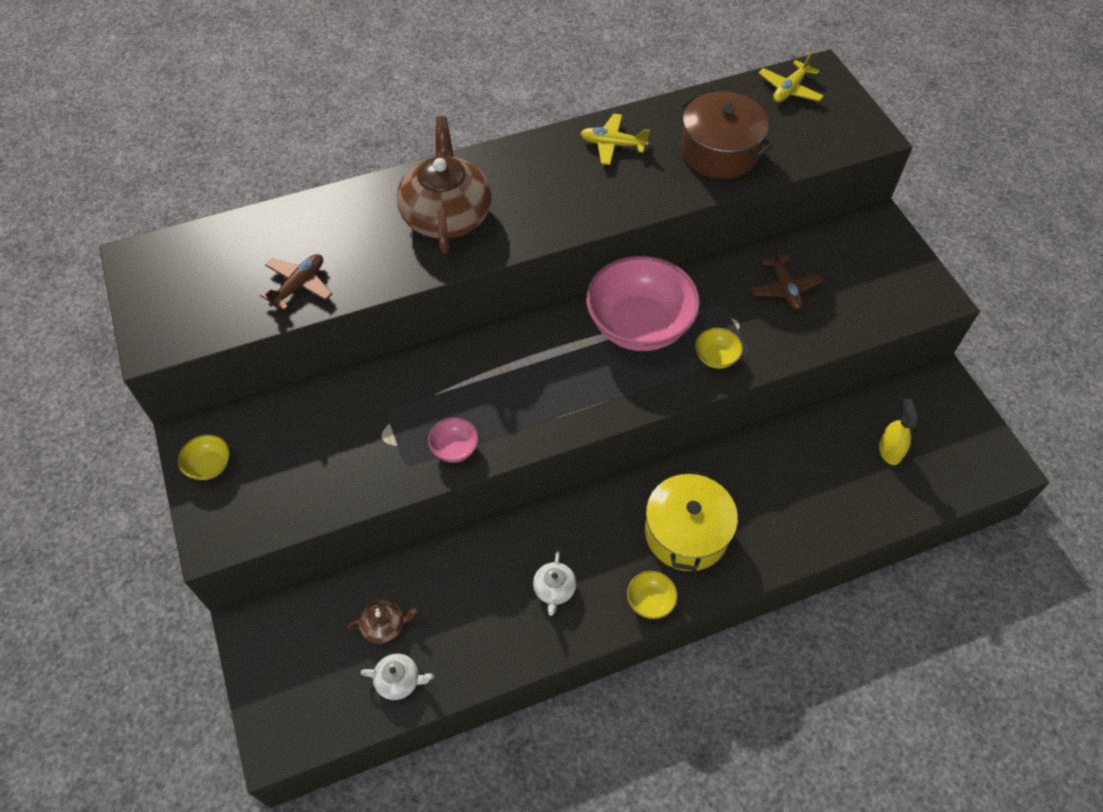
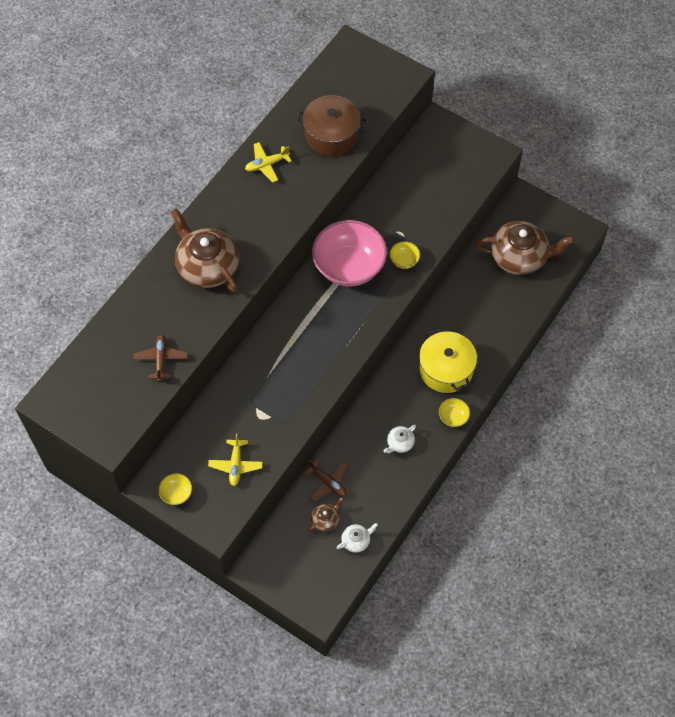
camera: 35 degrees left, 5 degrees up
pink bowl [428,418,478,463] -> none
white teapot [533,551,576,616] -> white teapot turned 75 degrees clockwise [383,425,416,453]
brown plane [751,246,823,310] -> brown plane moved to [304,458,348,502]
yellow plane [759,52,824,102] -> yellow plane moved to [208,433,263,486]
yellow spray bottle [879,399,918,465] -> brown teapot [475,221,574,275]

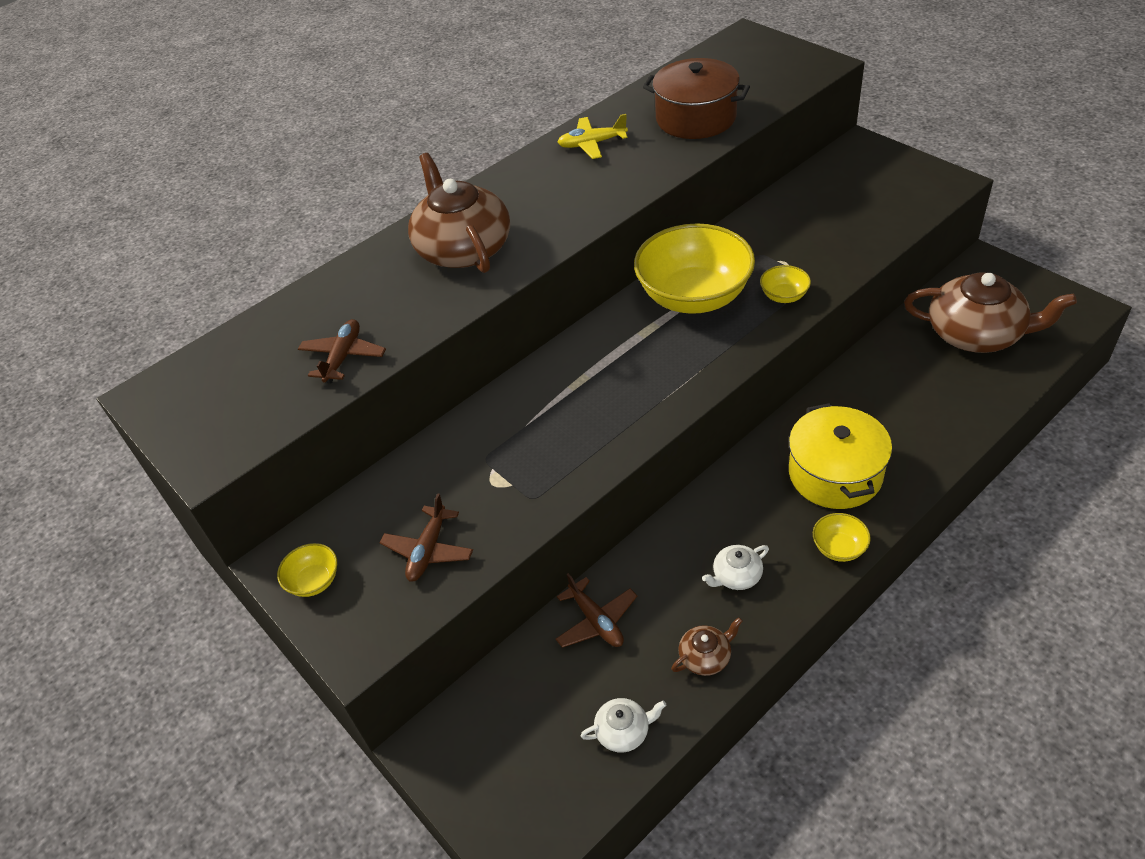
camera: 20 degrees right, 15 degrees down
yellow plane [208,433,263,486] -> brown plane [380,494,473,582]
brown teapot [309,497,343,532] -> brown teapot moved to [671,617,743,676]
pink bowl [312,220,387,286] -> yellow bowl [634,223,755,314]

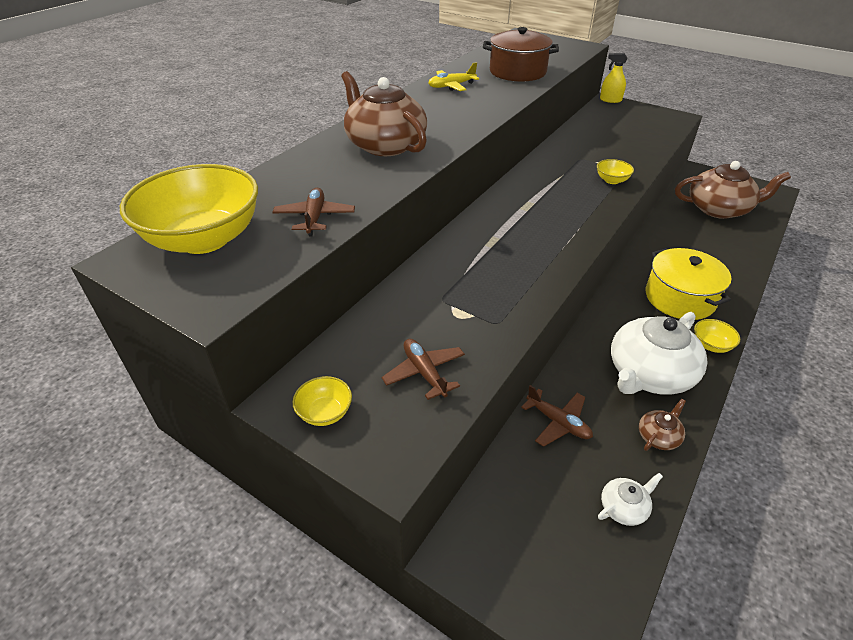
camera: 20 degrees left, 5 degrees down
brown plane [380,494,473,582] -> brown plane turned 150 degrees clockwise [382,339,465,400]
yellow bowl [634,223,755,314] -> yellow bowl moved to [120,164,258,254]
white teapot [702,545,769,590] -> white teapot [611,312,707,395], size x2.26
none -> yellow spray bottle [600,53,627,103]

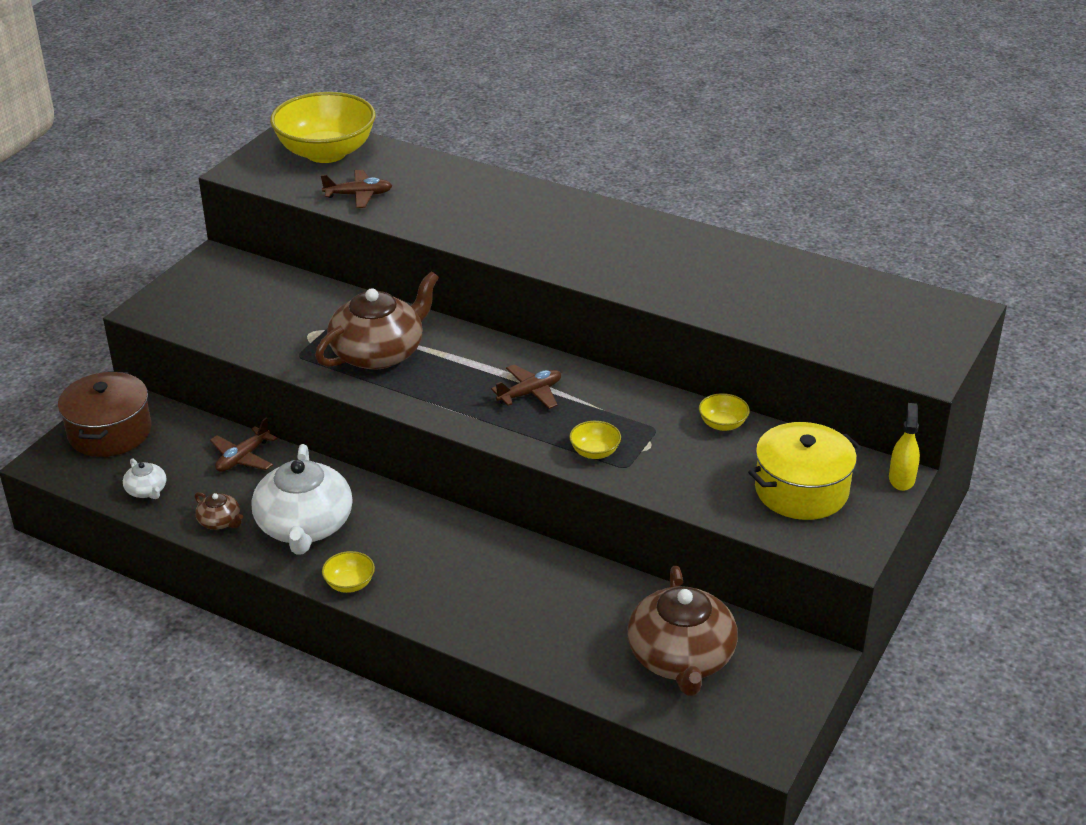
camera: 85 degrees right, 5 degrees down
yellow bowl [293,376,352,426] -> yellow bowl moved to [699,393,750,431]
brown teapot [341,71,427,156] -> brown teapot moved to [315,272,439,370]
brown plane [382,339,465,400] -> brown plane moved to [491,364,561,409]
yellow plane [428,62,479,91] -> none
brown pot [483,27,559,82] -> brown pot moved to [58,371,151,457]
white teapot [611,312,707,395] -> white teapot turned 135 degrees counterclockwise [251,444,353,555]
yellow pot [646,248,732,320] -> yellow pot moved to [748,422,861,520]

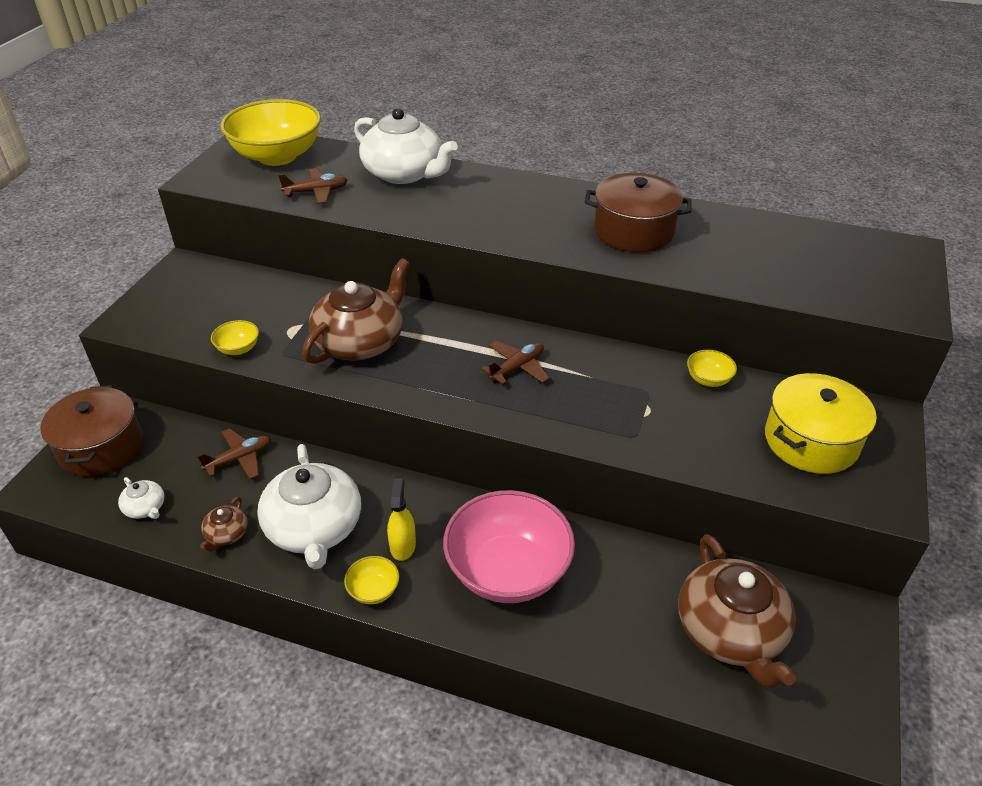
camera: 10 degrees left, 5 degrees up
brown teapot [195,492,243,530] -> brown teapot turned 75 degrees clockwise [200,496,248,552]
brown plane [210,418,278,472] -> brown plane turned 150 degrees counterclockwise [197,428,271,479]
yellow bowl [569,421,621,459] -> yellow bowl moved to [211,320,259,355]
yellow spray bottle [889,403,920,491] -> yellow spray bottle moved to [387,478,416,561]
none -> white teapot [354,108,458,184]
none -> pink bowl [443,490,575,603]
none -> brown pot [585,173,692,252]

